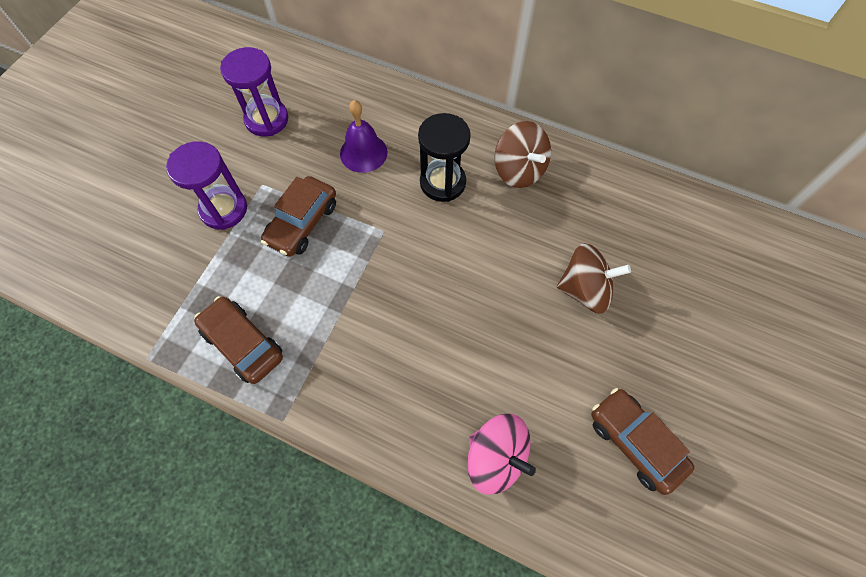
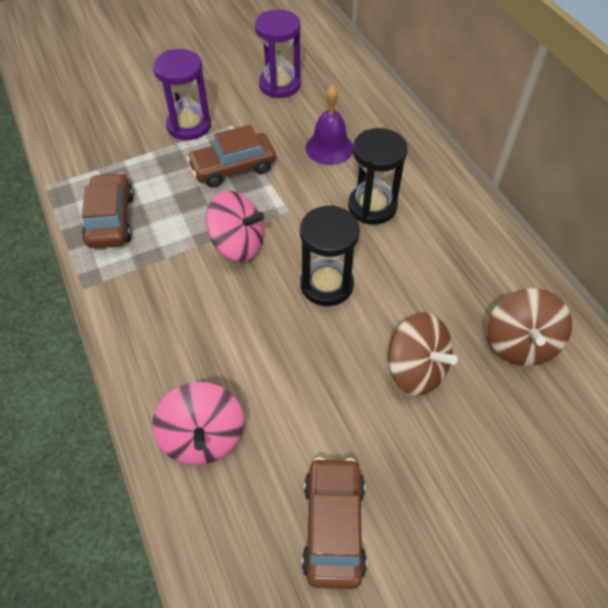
camera: 40 degrees right, 10 degrees down
brown spinning top [495,121,551,188] -> brown spinning top moved to [488,288,572,366]
none -> pink spinning top [206,191,265,262]
none -> black hourglass [300,205,360,306]

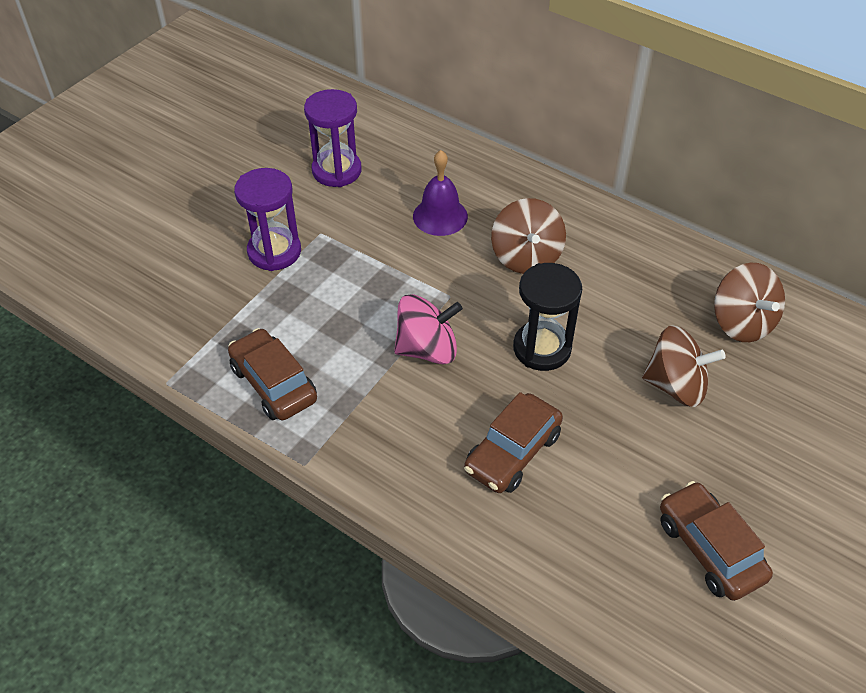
camera: 30 degrees left, 5 degrees down
pink spinning top [152,382,244,465] -> none
brown car [186,124,276,188] -> brown car moved to [464,392,563,493]
black hourglass [348,128,408,225] -> brown spinning top [491,198,566,274]

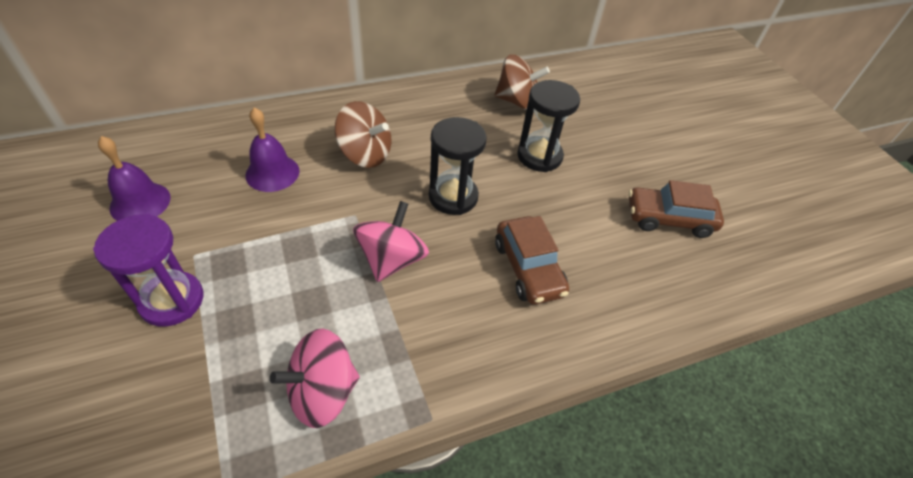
camera: 60 degrees left, 0 degrees up
brown car [228,328,317,420] -> pink spinning top [270,329,360,428]
purple hourglass [304,89,362,187] -> purple bell [98,136,170,221]
brown spinning top [642,325,726,407] -> black hourglass [517,80,580,172]

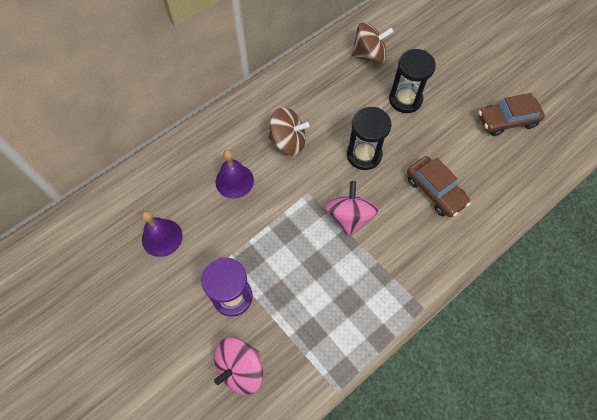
camera: 15 degrees left, 15 degrees up
pink spinning top [270,329,360,428] -> pink spinning top moved to [214,337,263,395]

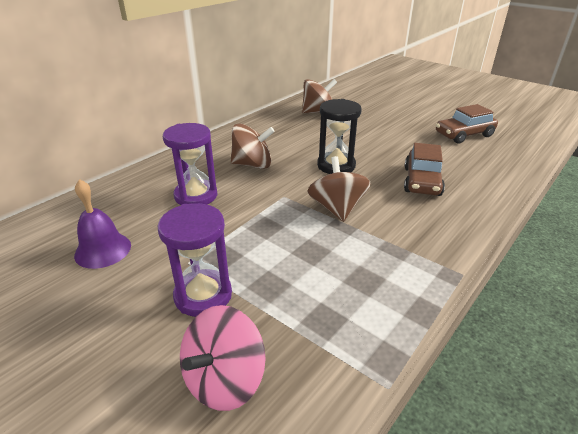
camera: 10 degrees left, 30 degrees down
purple bell [215,150,254,199] -> purple hourglass [163,123,217,205]
pink spinning top [325,181,378,236] -> brown spinning top [308,156,371,222]
black hourglass [389,49,436,113] -> none
brown car [407,156,471,217] -> brown car turned 60 degrees clockwise [404,143,445,196]

